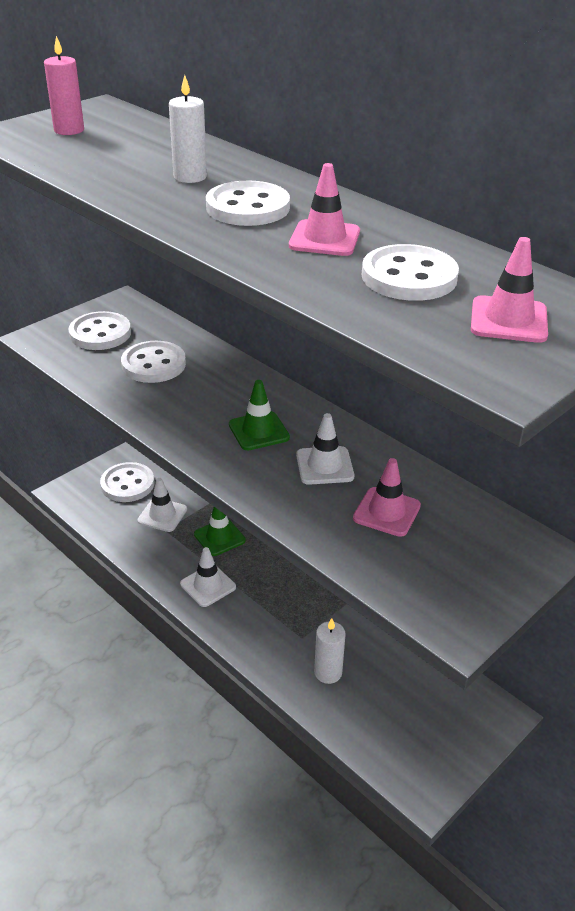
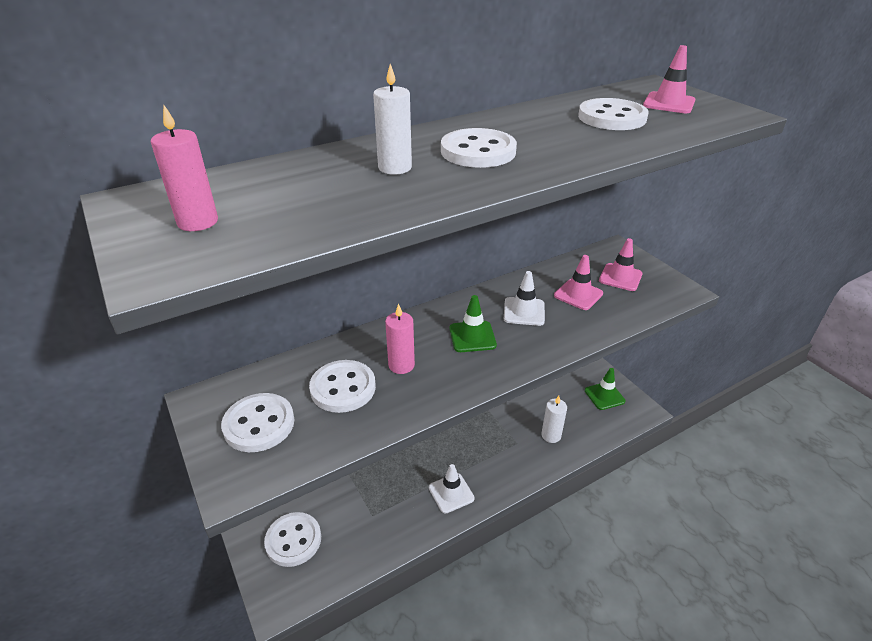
camera: 75 degrees left, 0 degrees up
white traffic cone [137,478,187,532] -> none
green traffic cone [194,507,246,556] -> green traffic cone moved to [585,368,625,410]
pink traffic cone [289,163,360,256] -> pink traffic cone moved to [599,238,643,291]
none -> pink candle [385,304,415,374]

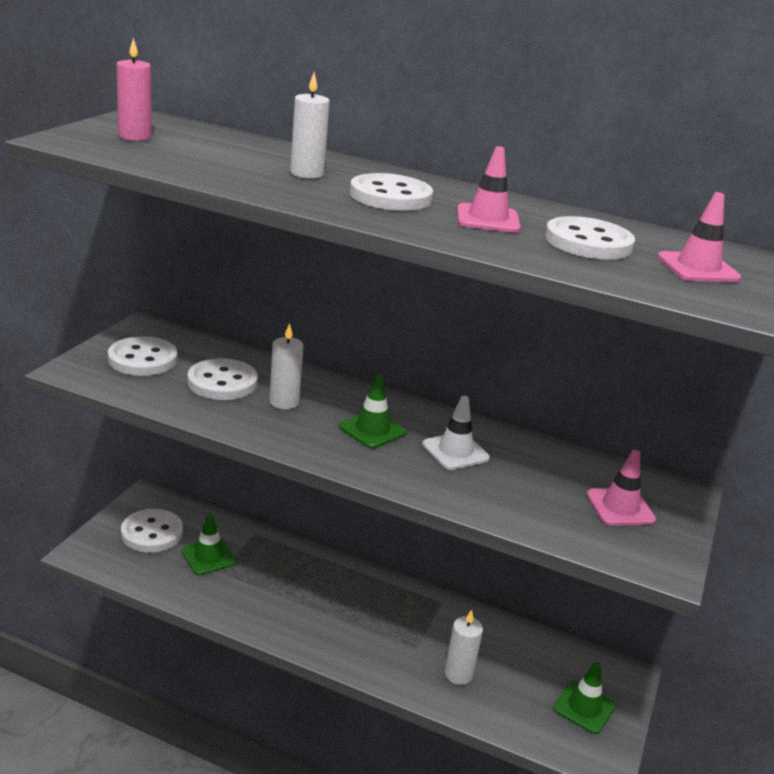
camera: 50 degrees right, 10 degrees down
pink candle [385,304,415,374] -> white candle [269,323,303,409]
white traffic cone [429,464,475,514] -> none
pink traffic cone [554,255,603,310] -> pink traffic cone moved to [457,146,521,233]
none -> green traffic cone [182,513,237,575]

